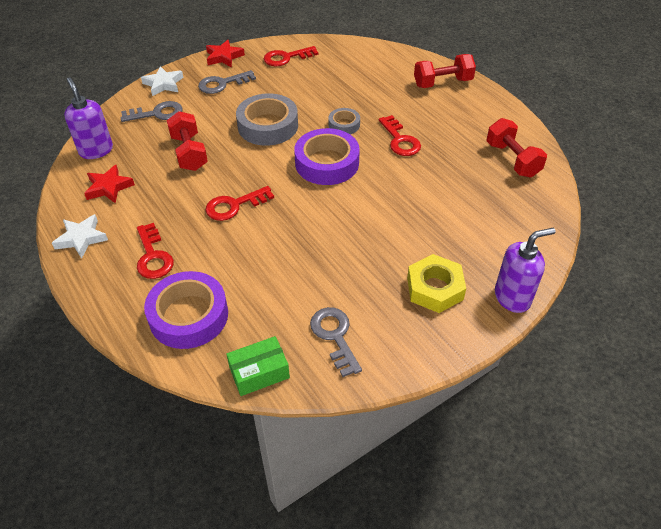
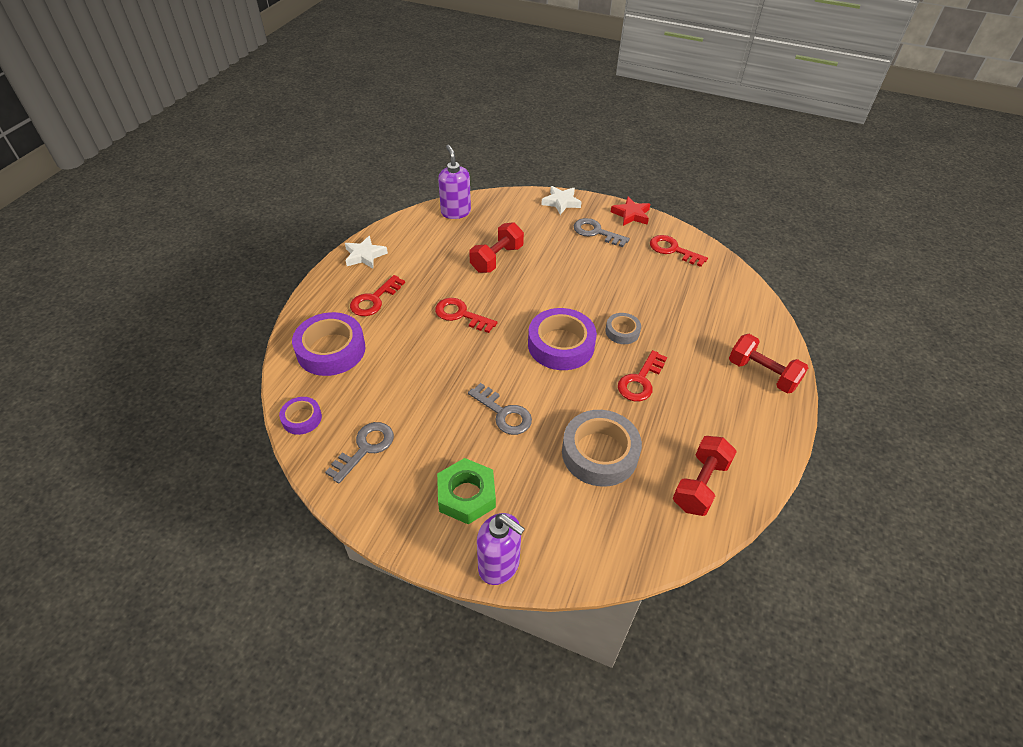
camera: 55 degrees right, 0 degrees up
purple soap dispenser [64,77,113,159] -> purple soap dispenser turned 45 degrees counterclockwise [438,145,471,219]
red star [84,165,135,203] -> none
grey key [121,101,182,122] -> grey key moved to [468,383,532,435]
green box [226,336,290,396] -> purple tape [279,397,322,435]
grey tape [236,93,298,146] -> grey tape moved to [562,410,642,487]
yellow nut [407,254,466,313] -> green nut [437,458,496,524]

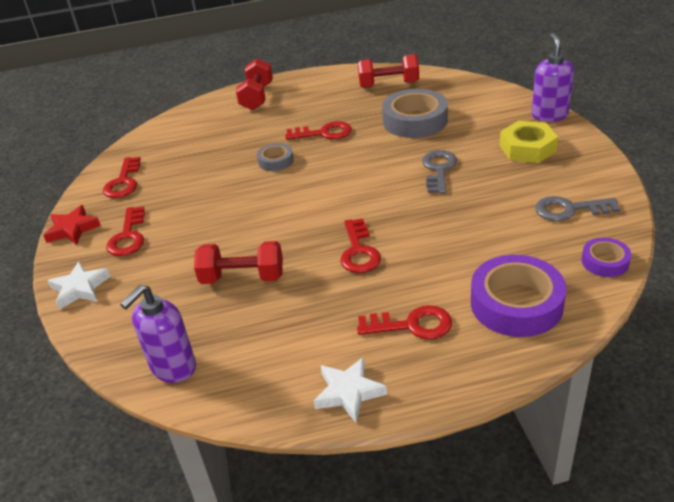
camera: 120 degrees left, 10 degrees down
green nut [437,458,496,524] -> yellow nut [500,121,558,163]
purple tape [528,308,597,370] -> none
grey key [574,218,630,247] -> red key [106,206,145,256]

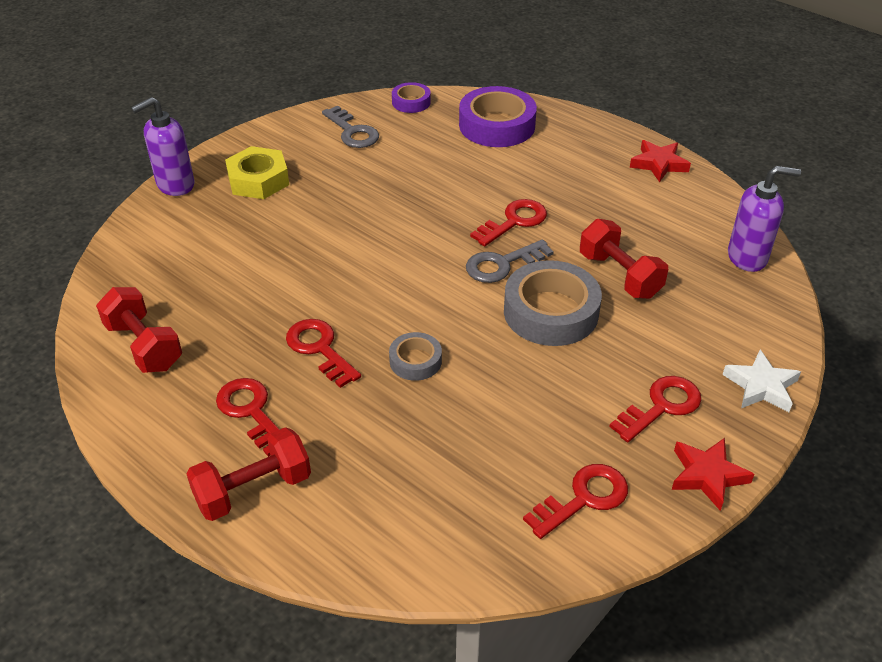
camera: 130 degrees left, 5 degrees up
white star [314,357,387,423] -> red star [630,140,691,182]
red key [357,305,452,339] -> red key moved to [216,378,280,457]
grey tape [382,89,448,138] -> grey tape moved to [504,260,602,346]
grey key [422,150,457,194] -> grey key moved to [466,239,554,283]

